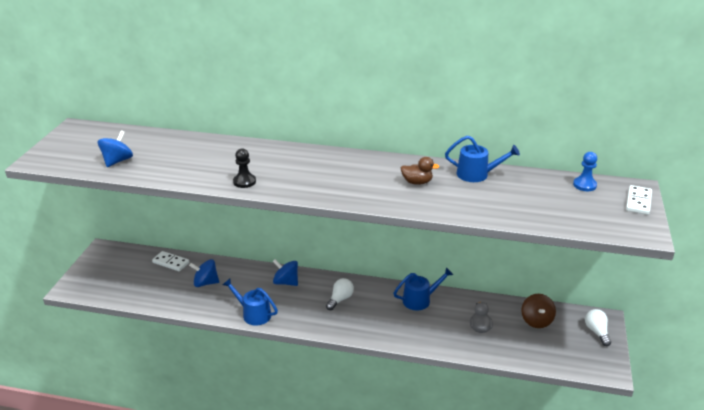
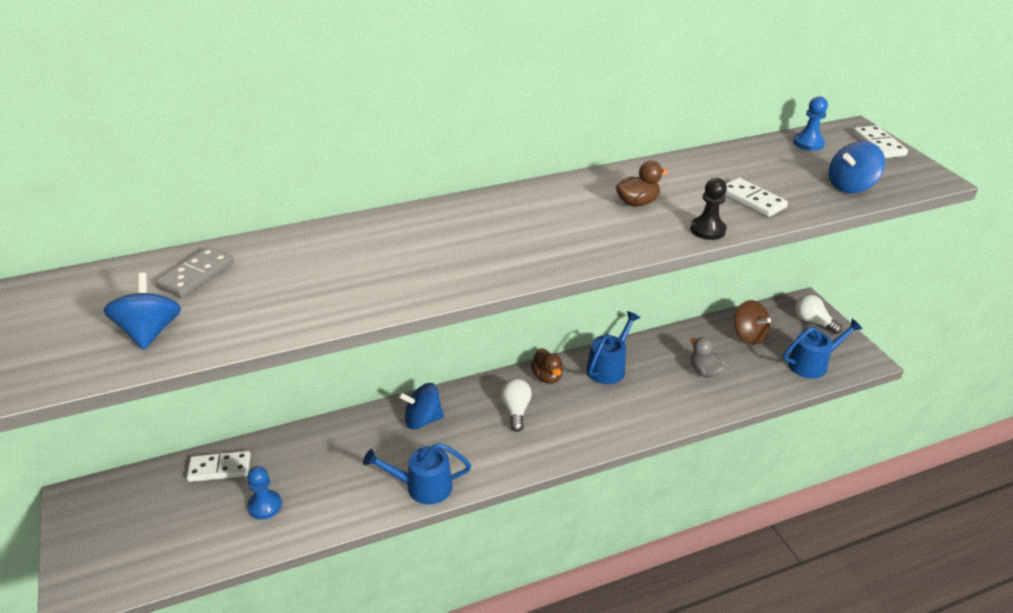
camera: 35 degrees left, 5 degrees up
blue spinning top [189,259,219,287] -> blue spinning top moved to [829,141,885,193]
black pawn [233,148,256,188] -> black pawn moved to [690,178,727,240]
blue watering can [445,136,520,182] -> blue watering can moved to [783,319,862,379]
none -> grey domino [156,247,233,298]
none -> blue pawn [247,466,282,519]
none -> brown duck [531,348,563,384]
none -> white domino [725,178,788,217]

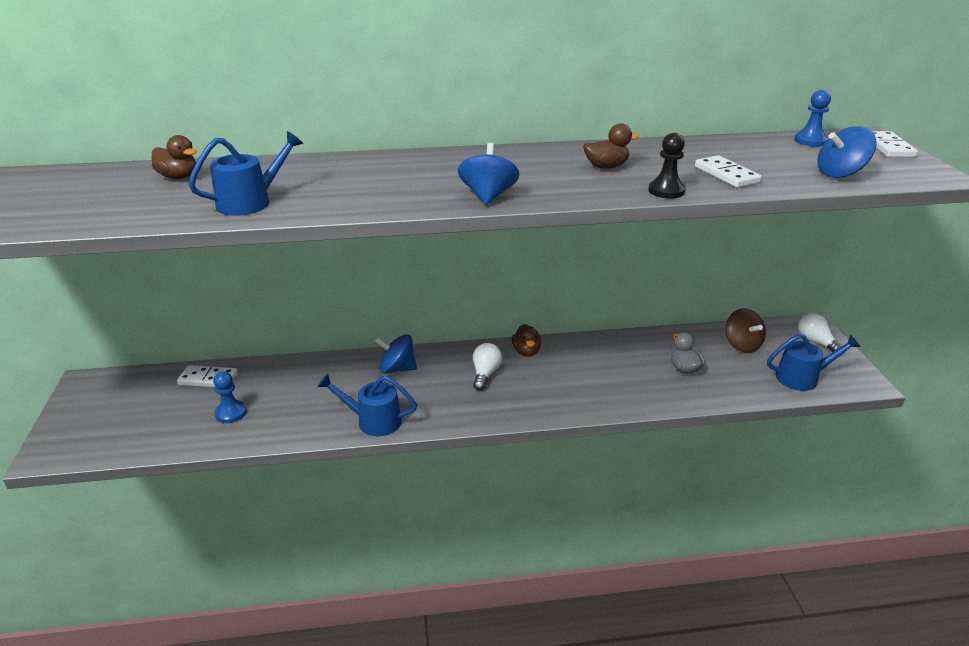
camera: 15 degrees right, 5 degrees down
blue spinning top [104,273,181,350] -> blue spinning top moved to [458,143,519,205]
grey domino [156,247,233,298] -> brown duck [152,135,197,179]
blue watering can [587,311,640,384] -> blue watering can moved to [188,131,303,216]

